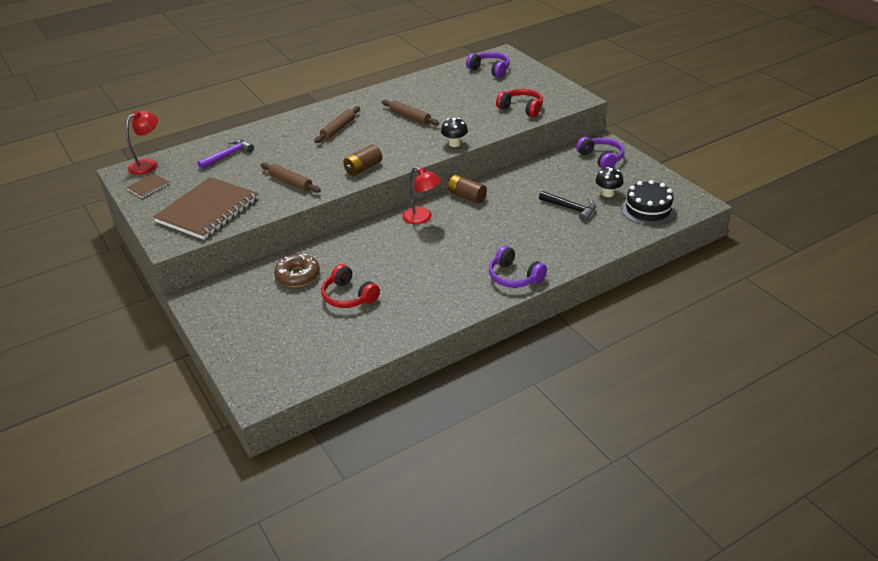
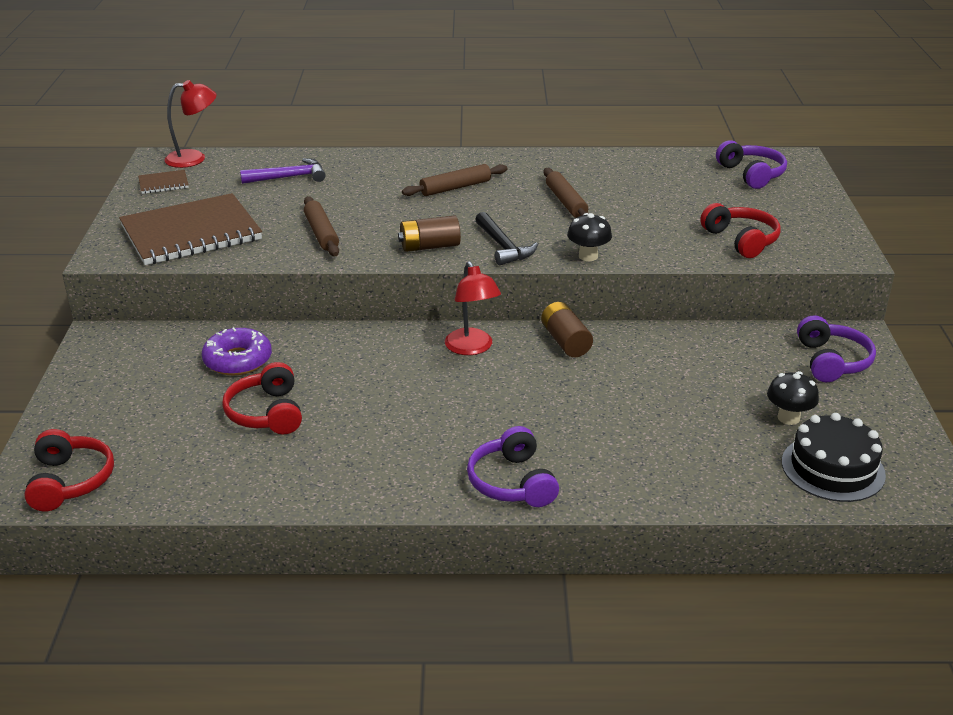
camera: 30 degrees right, 5 degrees down
brown donut [274,254,320,287] -> purple donut [202,327,272,375]
black hammer [539,191,596,221] -> black hammer moved to [475,212,538,265]
none -> red headphones [24,429,114,511]

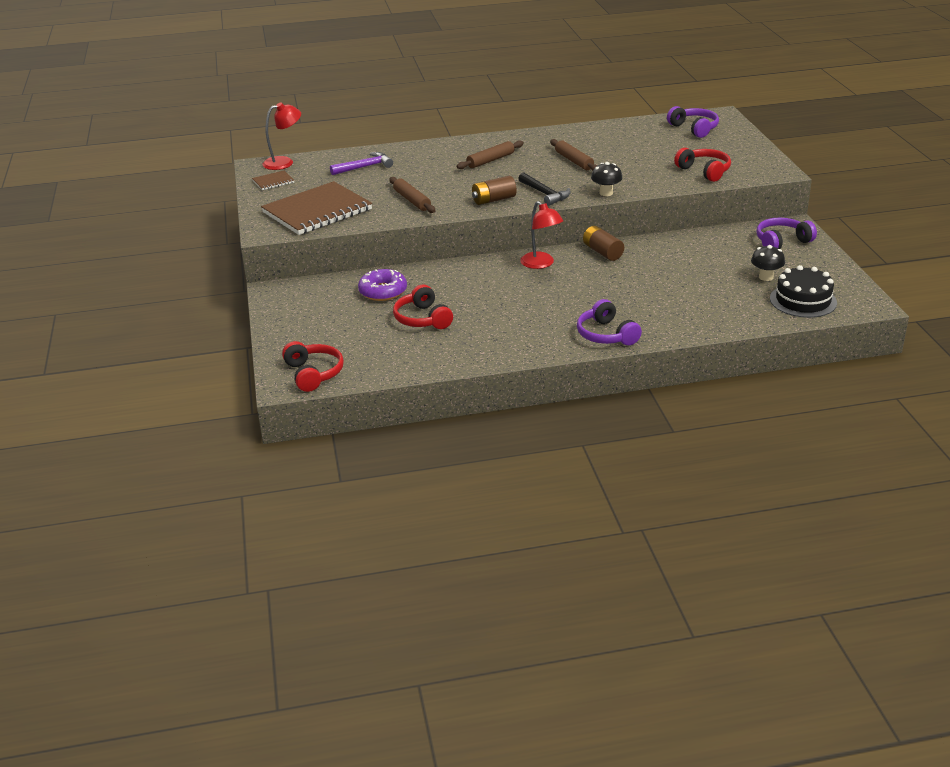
camera: 10 degrees left, 0 degrees up
purple headphones [797,315,876,382] -> purple headphones turned 105 degrees counterclockwise [757,218,817,249]

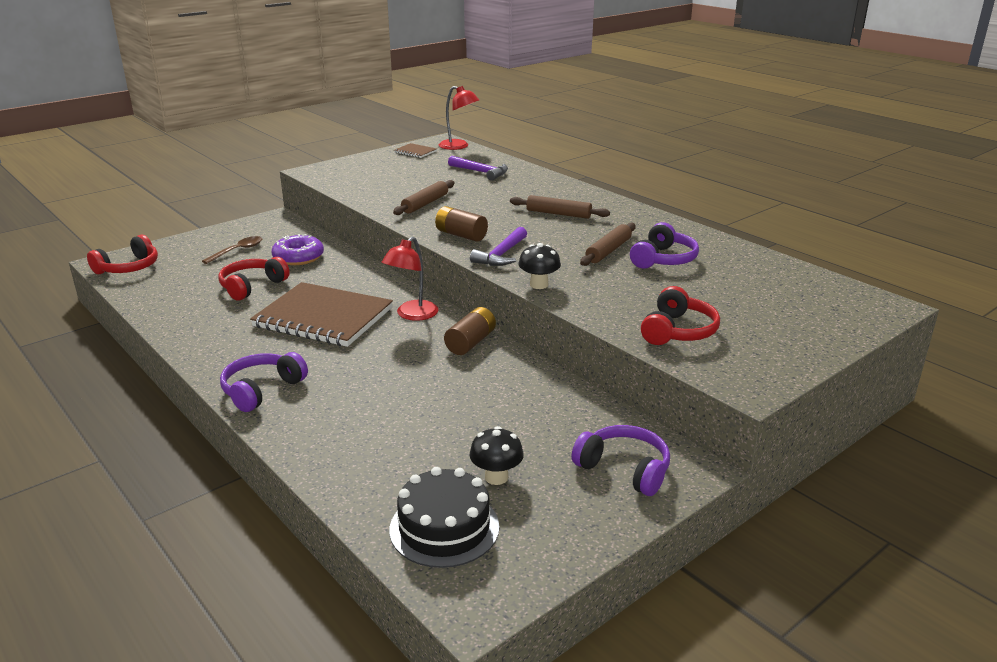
camera: 60 degrees right, 5 degrees down
brown notebook [261,181,372,235] -> brown notebook moved to [250,282,393,347]
black hammer [518,172,571,206] -> purple hammer [470,227,527,266]
purple headphones [667,106,719,138] -> purple headphones moved to [630,222,699,269]
none -> brown spoon [202,236,262,264]

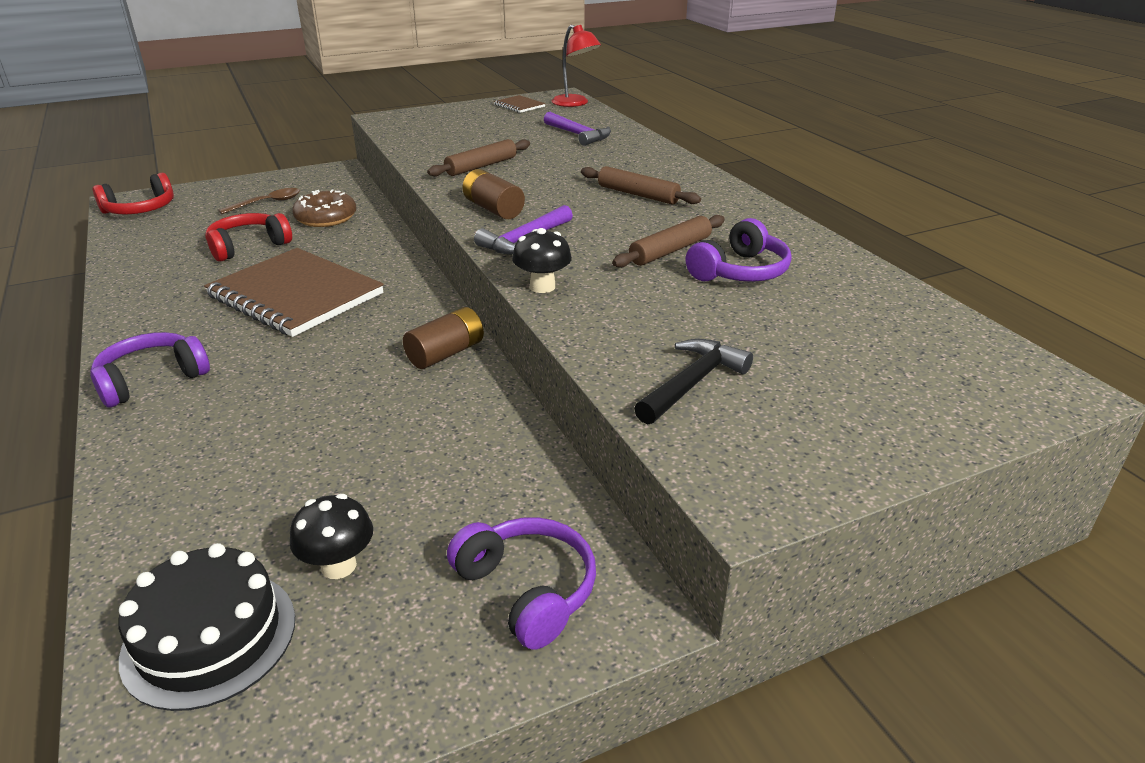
camera: 15 degrees right, 5 degrees up
purple donut [272,234,324,265] -> brown donut [292,190,356,227]
red lamp [381,237,438,321] -> none
red headphones [641,286,720,345] -> black hammer [634,339,753,425]

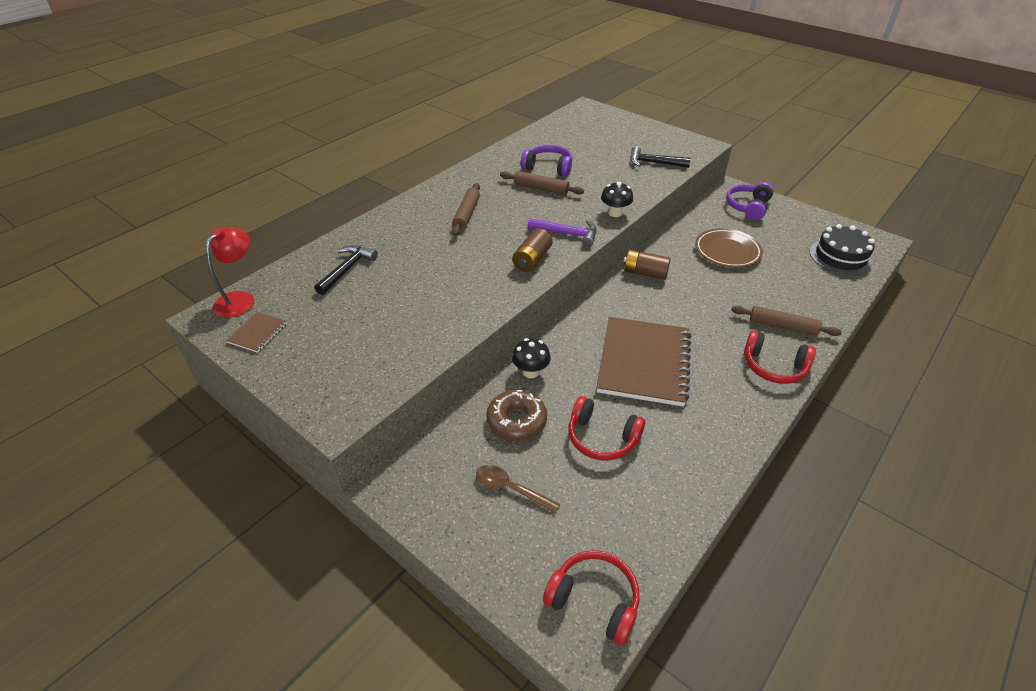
camera: 115 degrees left, 10 degrees up
purple headphones [90,332,210,407] -> red headphones [744,330,816,384]
black mushroom [290,494,373,579] -> black mushroom moved to [512,338,551,378]
brown rolling pin [427,139,530,176] -> brown rolling pin moved to [731,306,842,336]
purple hammer [544,112,611,146] -> black hammer [314,245,378,295]
none -> brown plate [695,228,763,267]

